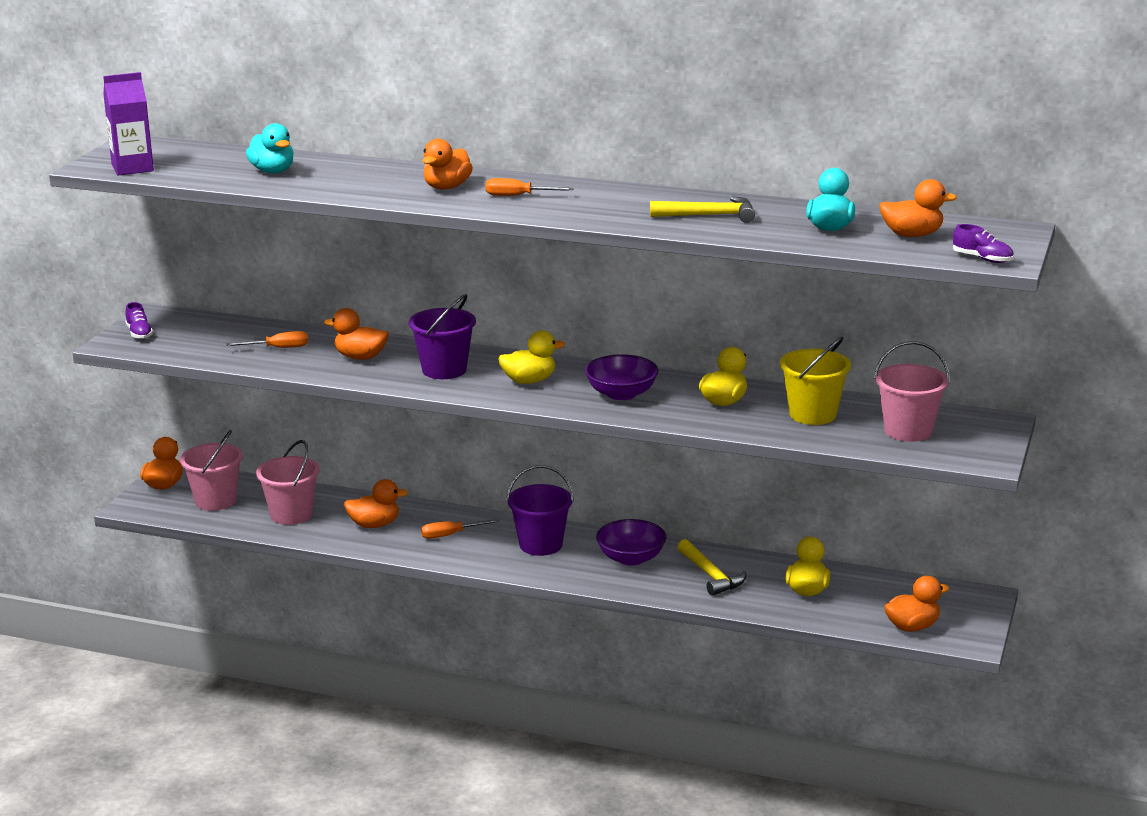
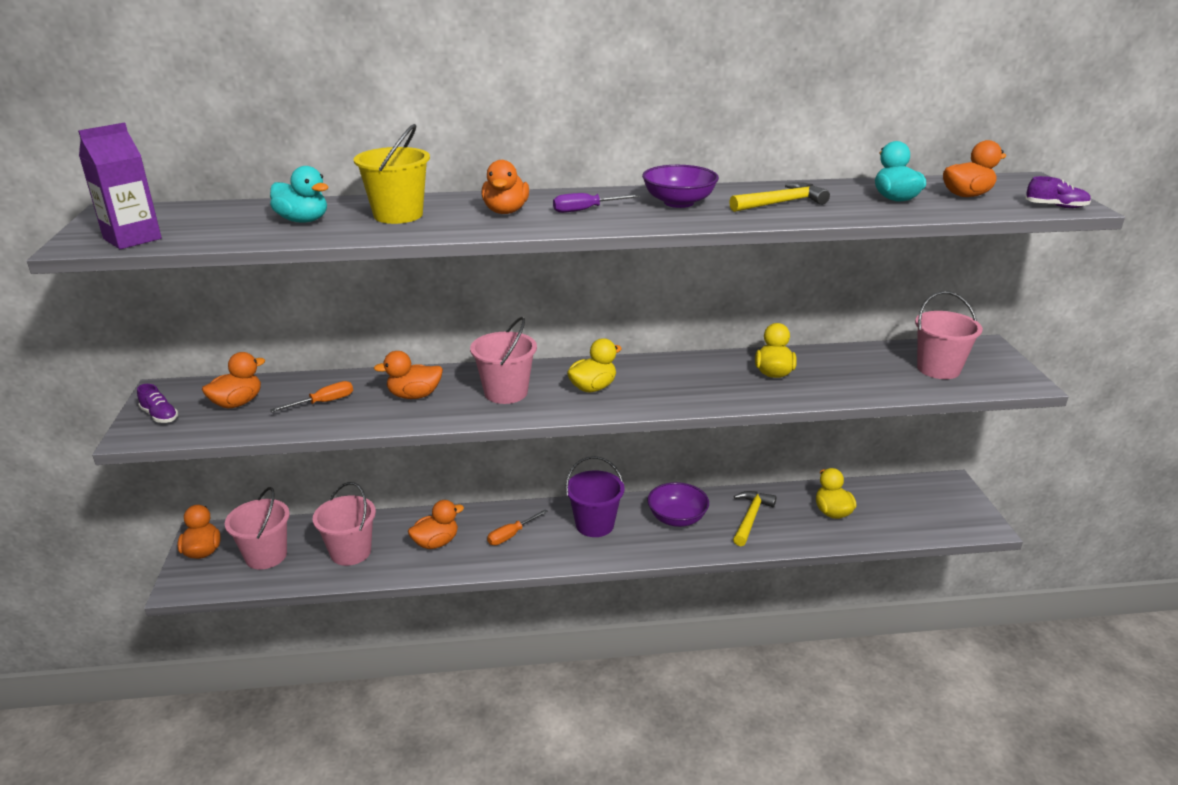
camera: 25 degrees left, 5 degrees up
purple bucket [409,294,476,379] -> pink bucket [470,317,537,404]
orange screwdriver [485,178,574,196] -> purple screwdriver [553,193,640,213]
purple bowl [585,354,659,400] -> purple bowl moved to [642,165,719,208]
yellow hammer [677,539,747,596] -> yellow hammer turned 105 degrees counterclockwise [733,491,776,546]
yellow bucket [780,337,851,425] -> yellow bucket moved to [354,124,430,224]
orange duck [884,575,949,632] -> orange duck moved to [202,352,265,408]

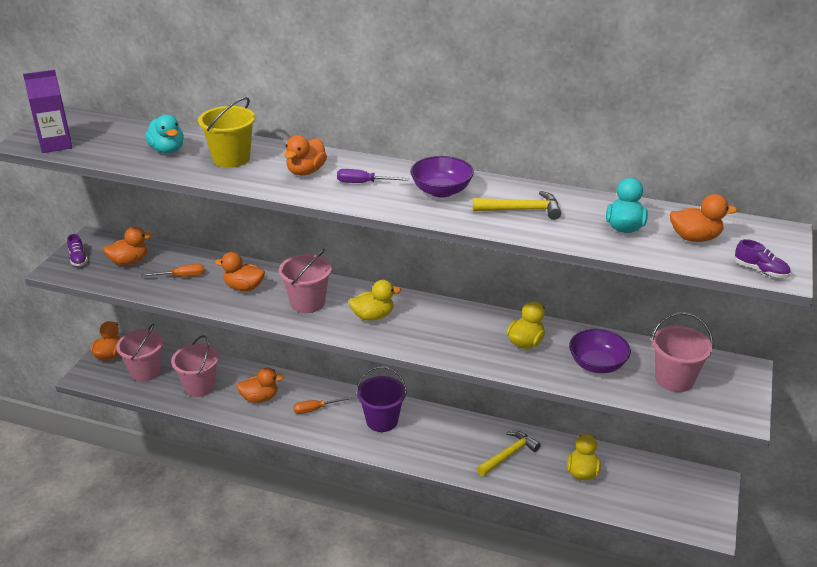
camera: 25 degrees right, 5 degrees up
purple bowl [647,482,709,527] -> purple bowl moved to [569,329,631,373]

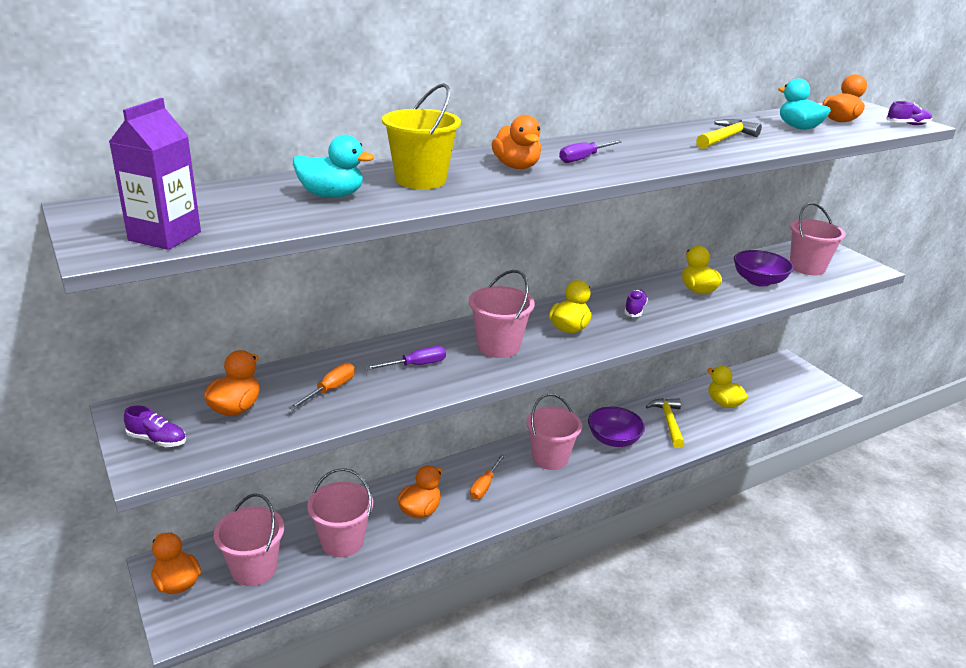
camera: 50 degrees left, 5 degrees down
orange duck [215,252,265,291] -> purple screwdriver [364,346,446,370]
purple bucket [356,366,407,432] -> pink bucket [526,394,582,470]
purple bowl [410,156,474,198] -> purple bowl moved to [588,407,645,447]
none -> purple shoe [624,289,648,317]

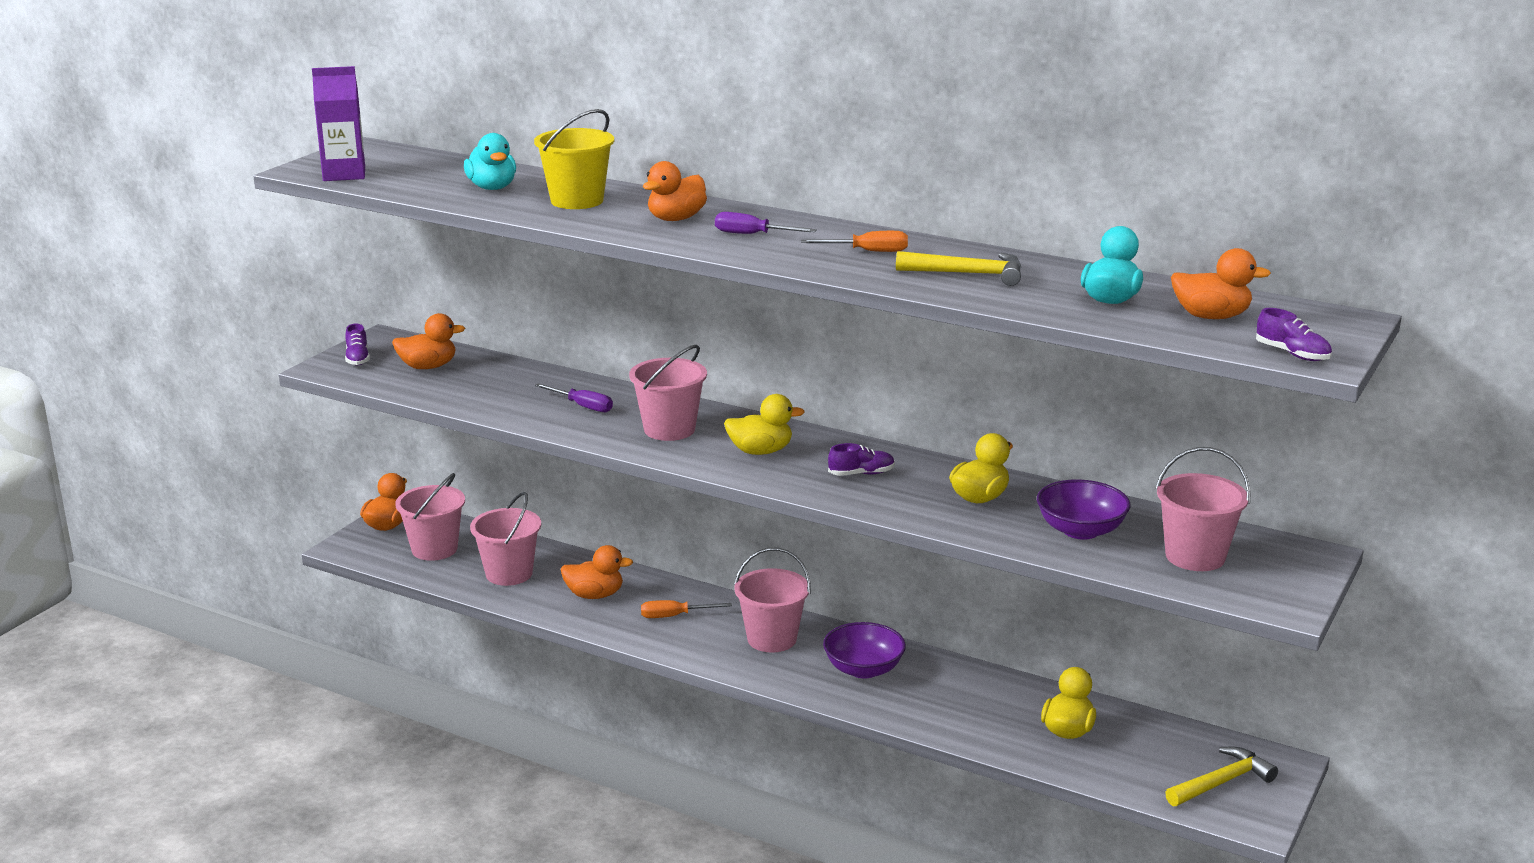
camera: 60 degrees right, 5 degrees down
orange screwdriver [289,363,355,410] -> orange screwdriver moved to [801,231,908,252]
yellow hammer [646,398,685,448] -> yellow hammer moved to [1165,747,1278,806]

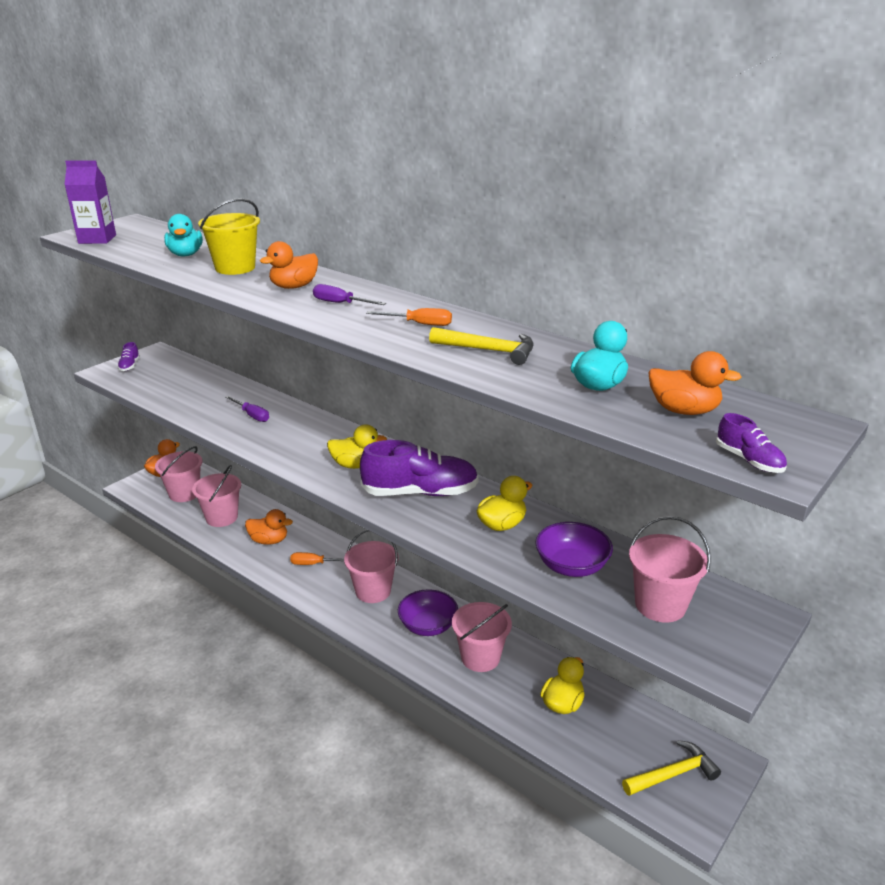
camera: 10 degrees right, 5 degrees up
orange duck [392,313,465,369] -> none
pink bucket [629,345,707,441] -> pink bucket moved to [452,602,512,672]
purple shoe [828,443,895,476] -> purple shoe [360,440,479,496], size x2.20

